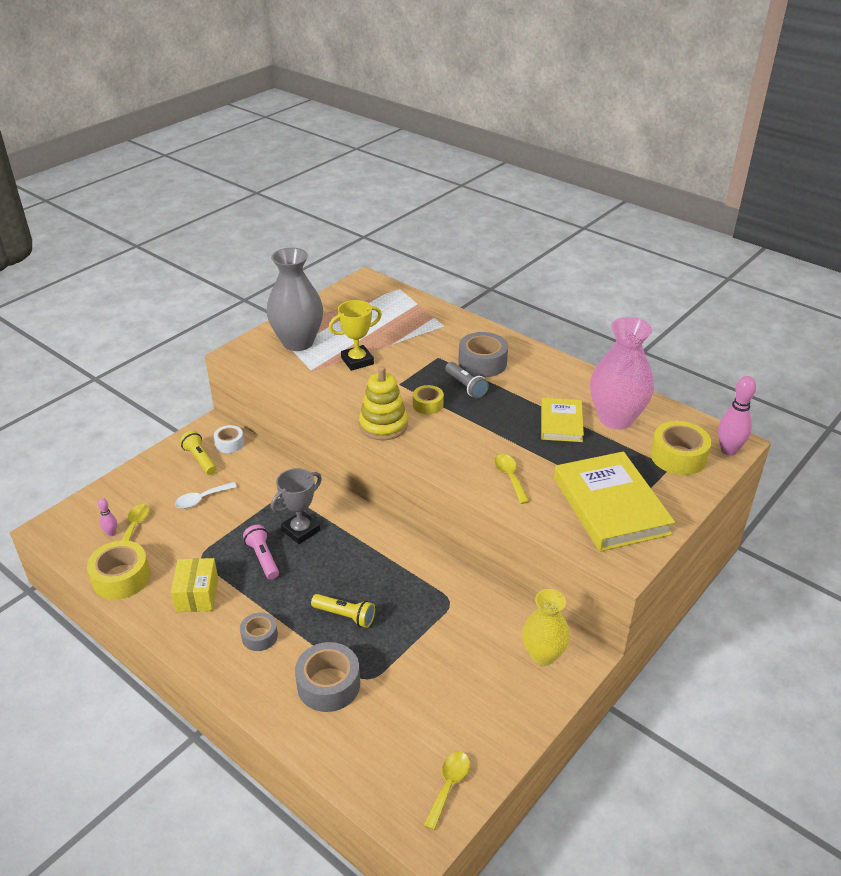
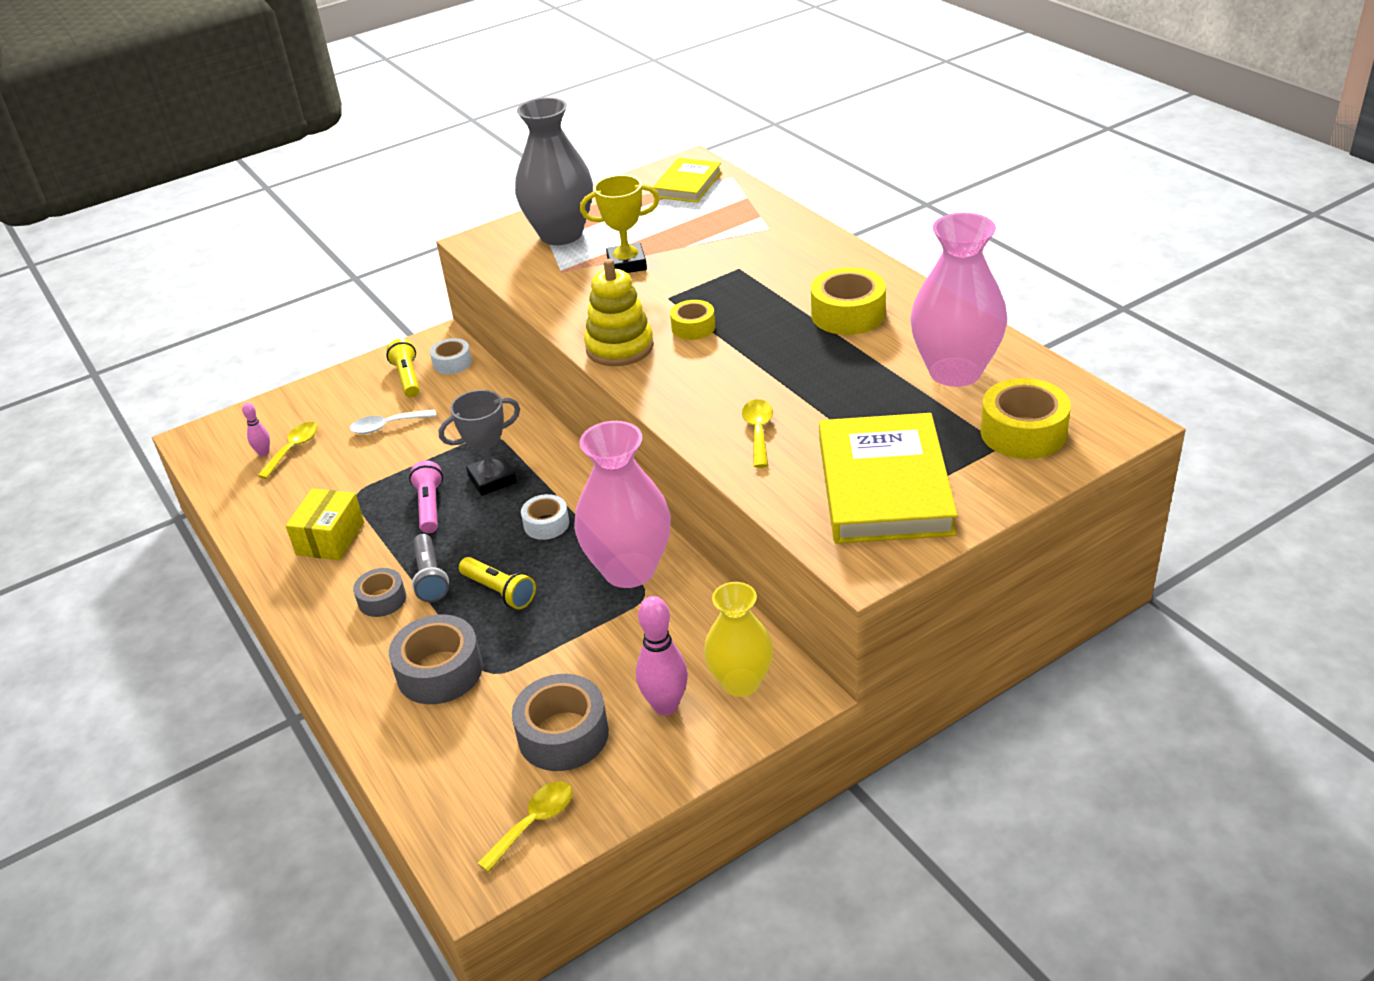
camera: 20 degrees right, 0 degrees up
yellow tape [87,540,150,600] -> yellow tape moved to [811,267,886,335]
grey flashlight [445,362,489,399] -> grey flashlight moved to [412,534,449,602]
grey tape [458,332,508,377] -> grey tape moved to [512,674,609,771]
yellow book [541,398,584,442] -> yellow book moved to [653,158,722,203]
pink bowling pin [718,376,756,456] -> pink bowling pin moved to [636,596,688,716]
none -> white tape [521,494,569,540]
none -> pink vase [574,421,671,588]

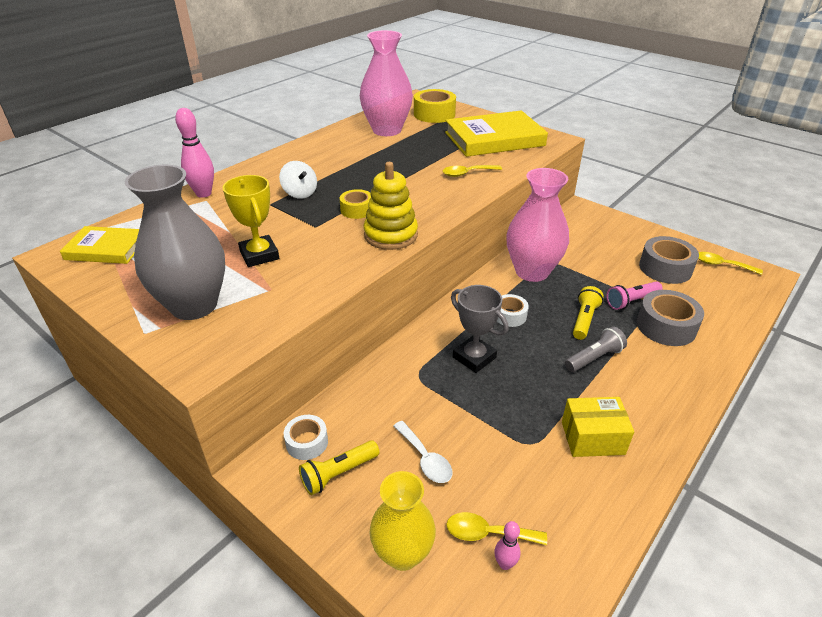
camera: 110 degrees left, 0 degrees up
grey tape [353,568,406,617] -> none
pink flashlight [409,461,443,533] -> pink flashlight moved to [606,282,663,310]
pink bowling pin [636,596,688,716] -> pink bowling pin moved to [175,108,214,198]
yellow vase [704,582,773,697] -> yellow vase moved to [369,471,436,571]
yellow tape [811,267,886,335] -> none
none -> white spinning top [279,161,317,199]

